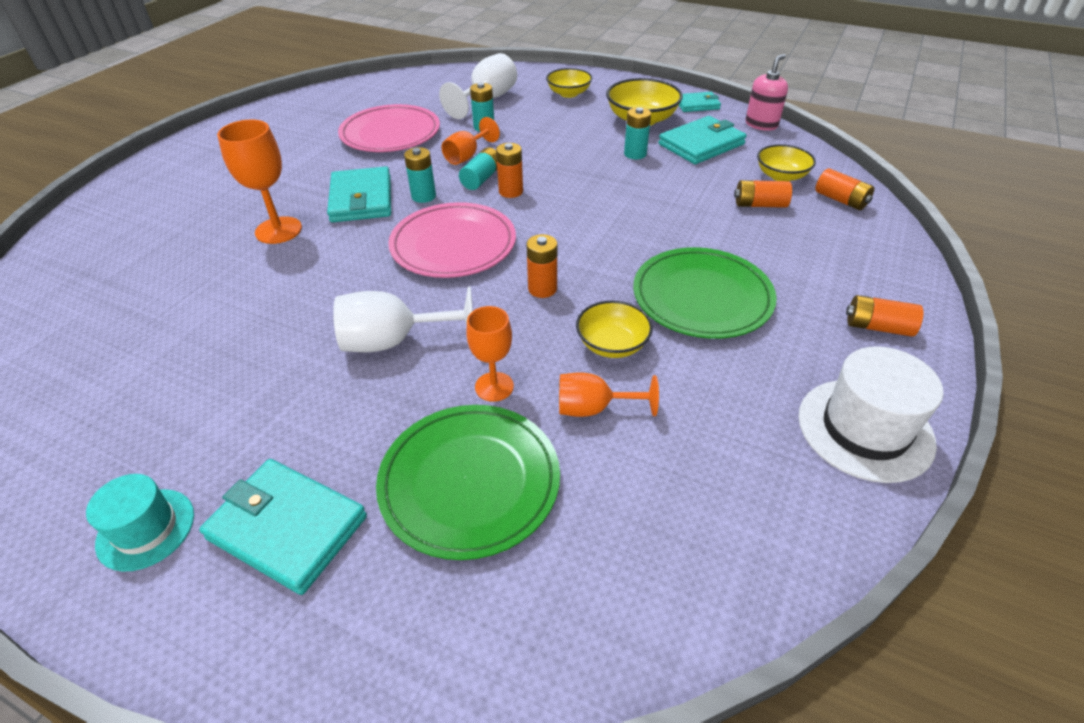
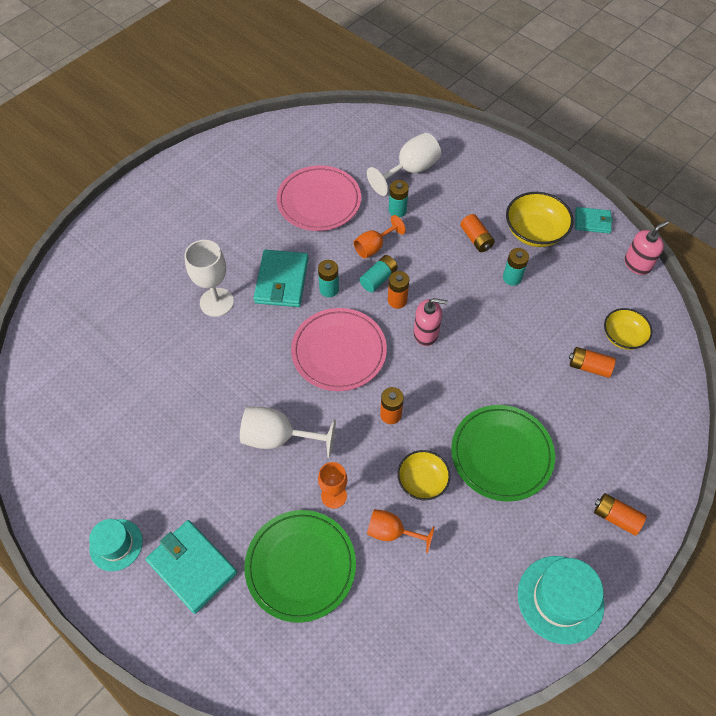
camera: 15 degrees right, 15 degrees up
orange goblet [217,120,302,244] -> white goblet [184,240,234,317]
yellow bowl [546,68,592,98] -> none
turquoise wallet [659,116,747,164] -> none
white hat [798,346,944,483] -> turquoise hat [518,556,605,644]
orange battery [815,168,875,210] -> orange battery moved to [460,214,495,252]
none -> pink soap dispenser [413,298,448,346]

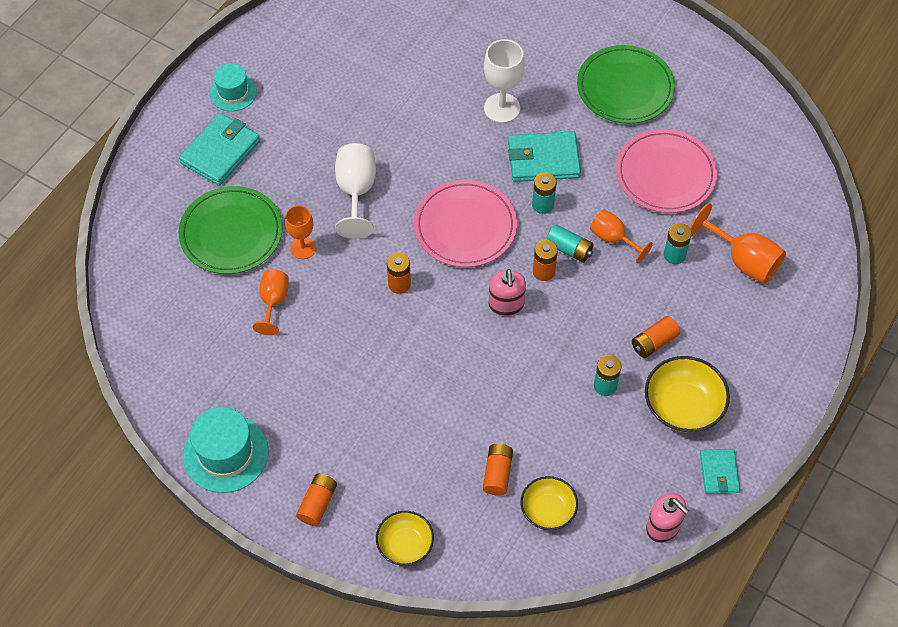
camera: 80 degrees right, 0 degrees up
white goblet [367,133,441,196] -> orange goblet [690,203,786,284]
yellow bowl [397,450,451,500] -> yellow bowl moved to [376,511,434,566]
green plate [451,405,555,502] -> green plate moved to [577,45,675,124]

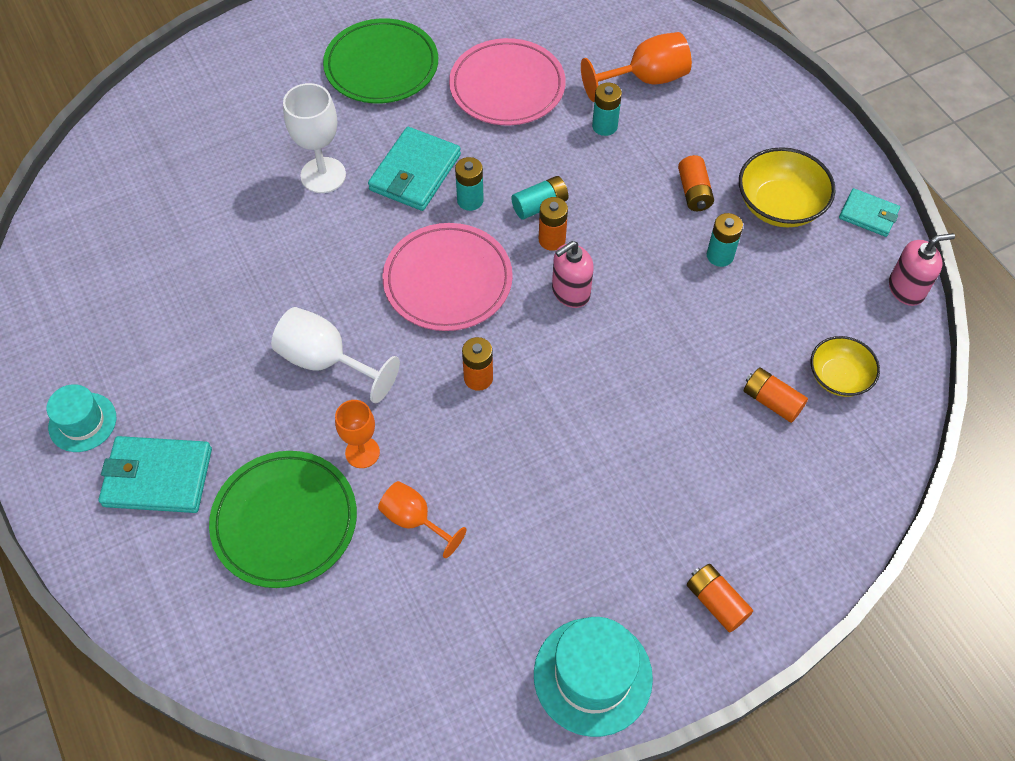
camera: 60 degrees left, 0 degrees up
turquoise wallet [179,113,260,186] -> turquoise wallet turned 60 degrees counterclockwise [99,436,212,513]
yellow bowl [376,511,434,566] -> none
pink soap dispenser [489,269,526,316] -> pink soap dispenser turned 120 degrees clockwise [552,241,594,308]
orange goblet [590,209,653,264] -> none

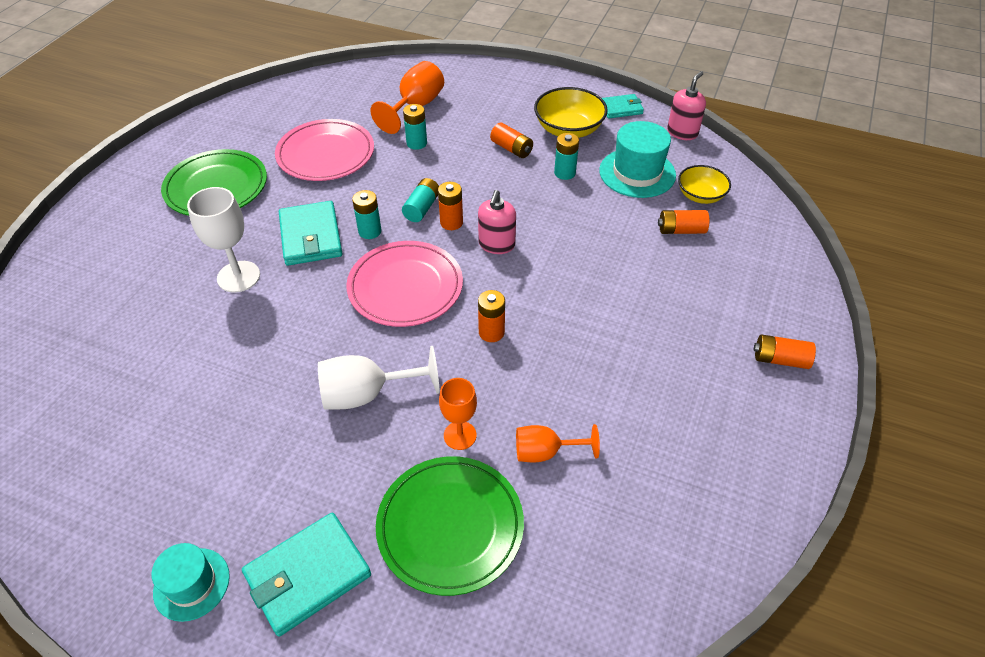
camera: 40 degrees left, 10 degrees down
turquoise hat [534,617,653,737] -> turquoise hat moved to [599,121,676,198]

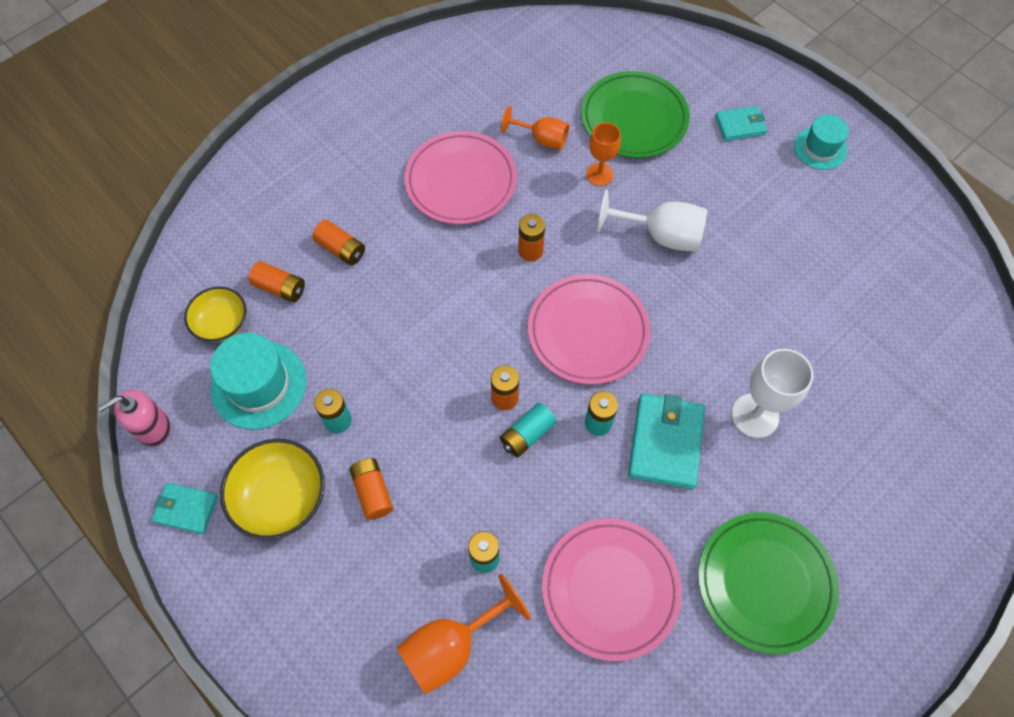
camera: 155 degrees left, 15 degrees up
turquoise wallet [242,513,371,636] -> turquoise wallet [715,105,767,141], size x0.60
pink soap dispenser [478,190,516,254] -> none
orange battery [754,334,816,369] -> orange battery moved to [312,220,365,265]
none -> pink plate [404,131,517,225]

